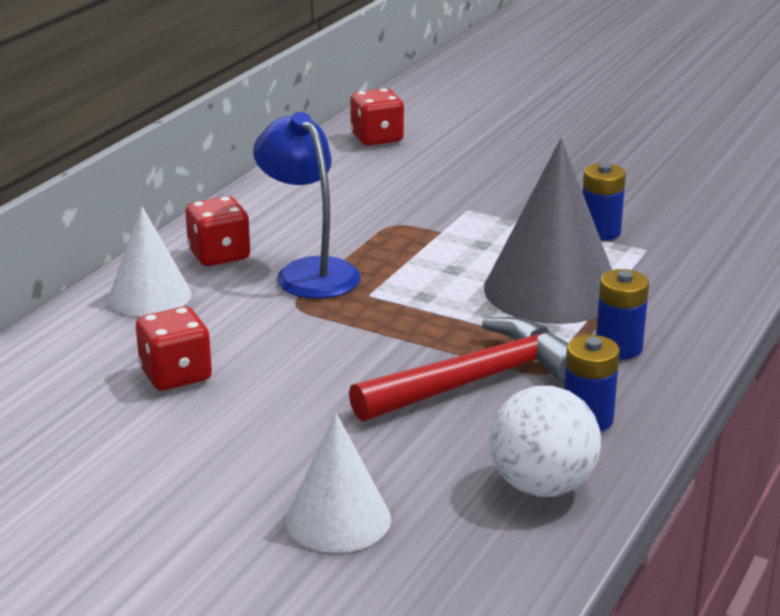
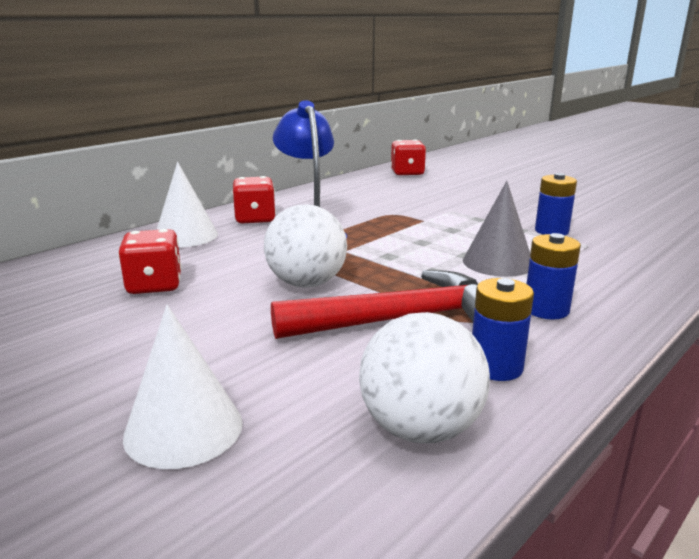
camera: 15 degrees right, 5 degrees down
grey cone [484,138,612,324] -> grey cone [463,181,530,277], size x0.60
none -> white ball [264,204,347,288]

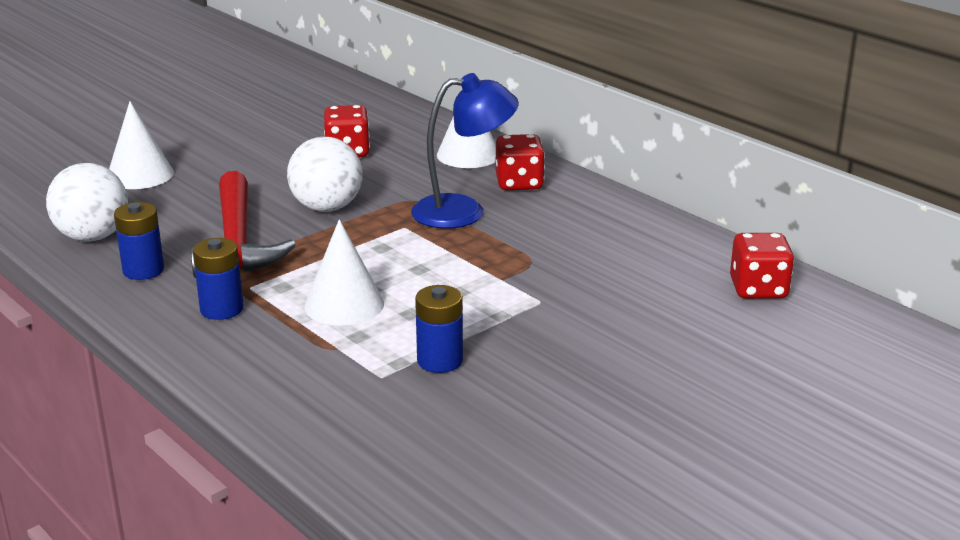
camera: 95 degrees right, 5 degrees up
grey cone [463,181,530,277] -> white cone [304,219,384,326]

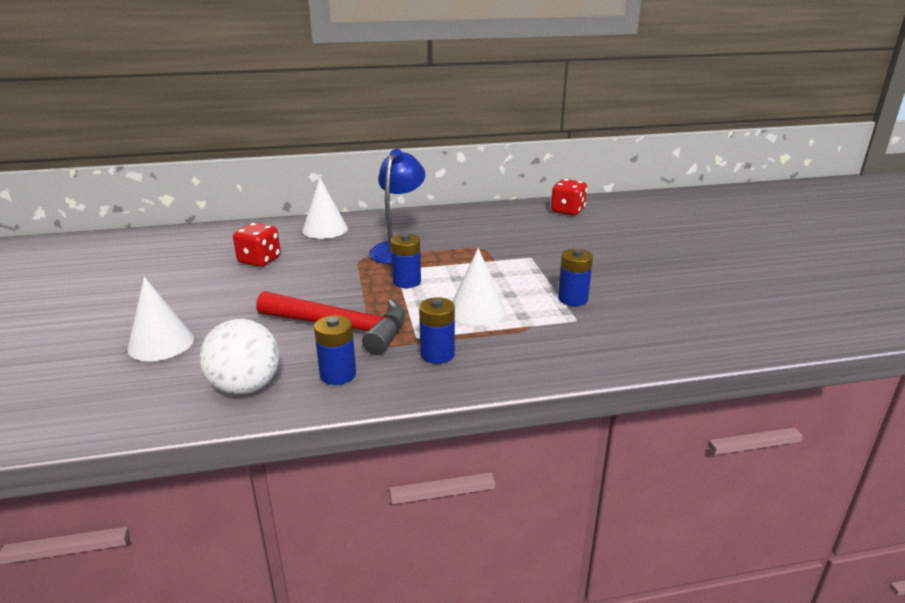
camera: 60 degrees left, 0 degrees up
white ball [287,137,363,212] -> none
red dice [496,134,545,190] -> none
none -> blue battery [391,234,421,288]

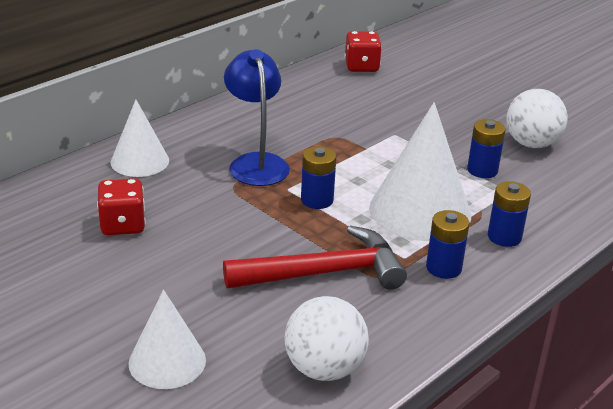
camera: 35 degrees left, 5 degrees up
blue battery [314,315,356,385] -> blue battery moved to [488,181,531,247]
white cone [452,248,506,326] -> white cone [369,102,471,241], size x1.66
none -> white ball [507,89,567,148]

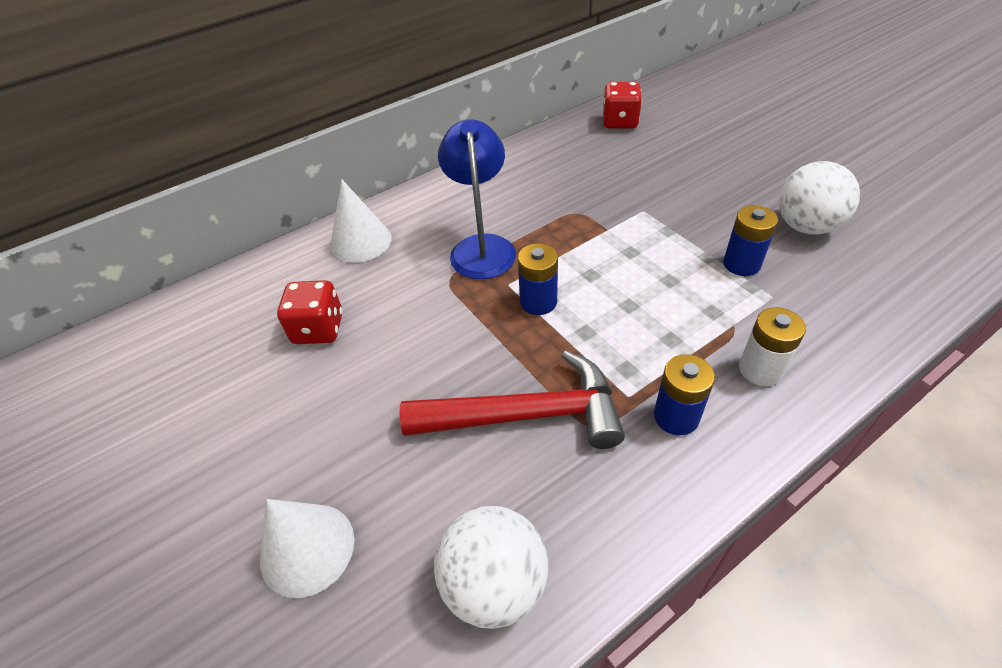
camera: 15 degrees right, 15 degrees up
white cone [369,102,471,241] -> none
blue battery [488,181,531,247] -> white battery [739,307,806,386]

